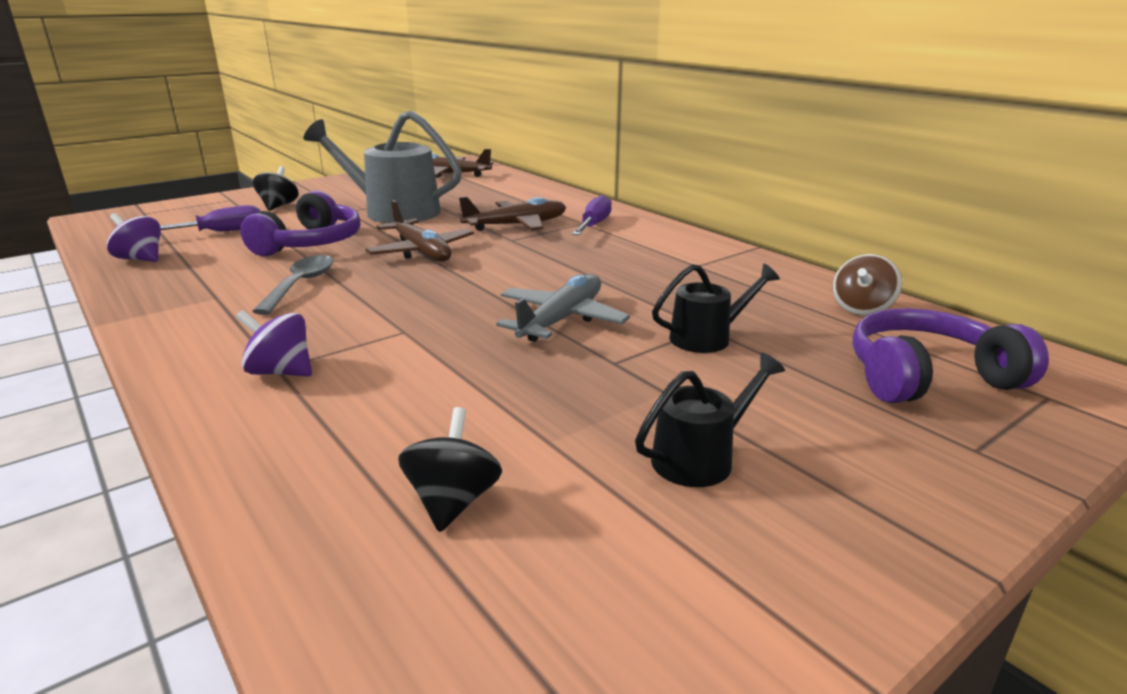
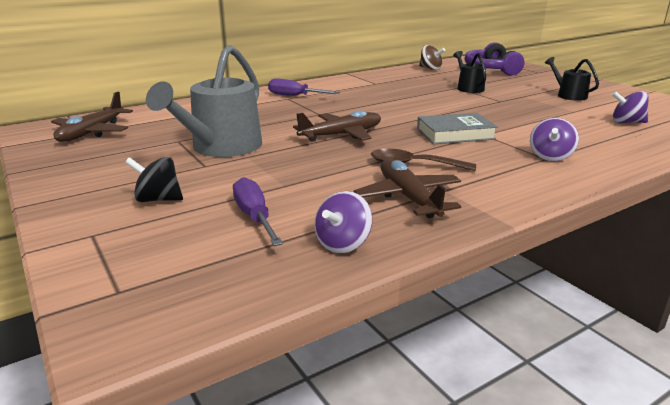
camera: 85 degrees left, 0 degrees up
purple headphones [240,190,360,256] -> none
grey spoon [252,255,334,315] -> brown spoon [371,149,476,171]
black spinning top [398,407,502,532] -> purple spinning top [612,91,649,123]
brown plane [459,196,566,231] -> brown plane moved to [354,159,461,218]
grey plane [496,274,630,342] -> none
none -> grey book [417,113,498,144]

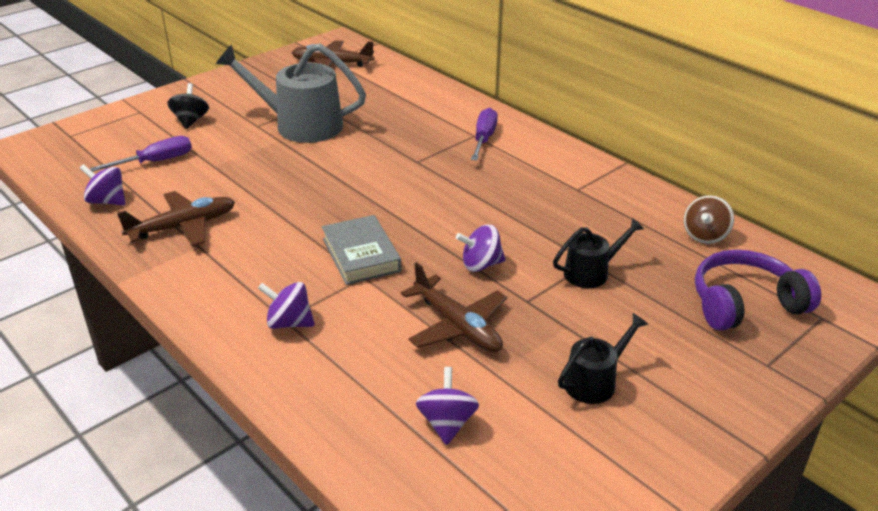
camera: 80 degrees right, 10 degrees up
brown plane [293,110,381,142] -> brown plane moved to [401,262,507,352]
brown spoon [371,149,476,171] -> none
none -> purple spinning top [456,224,506,272]

